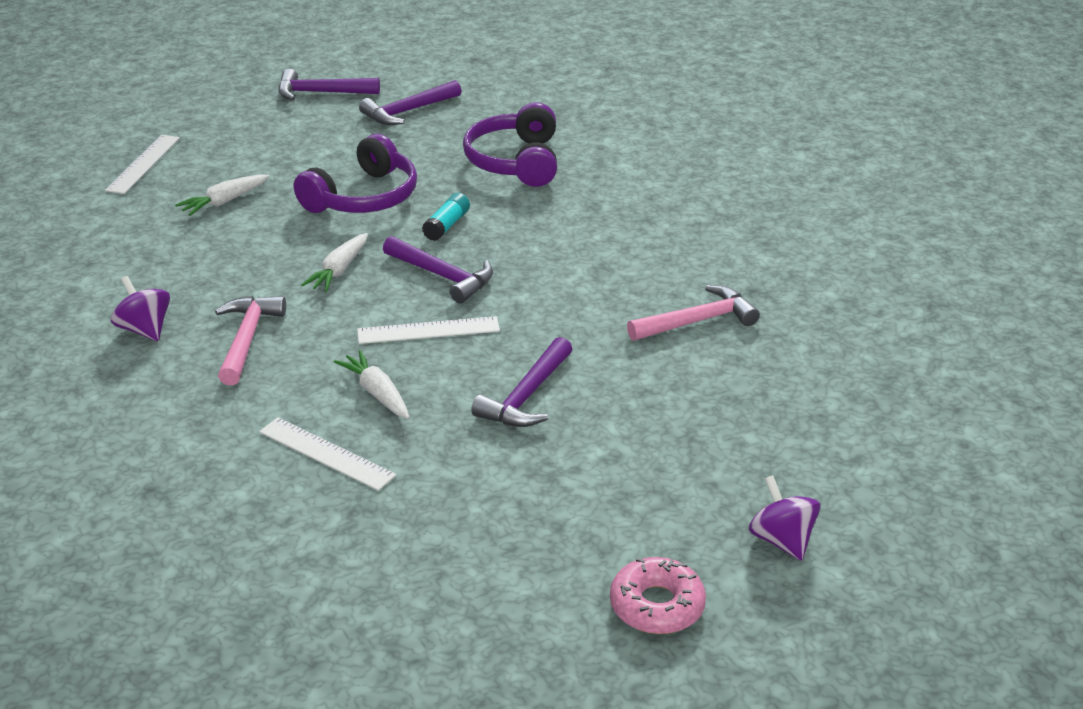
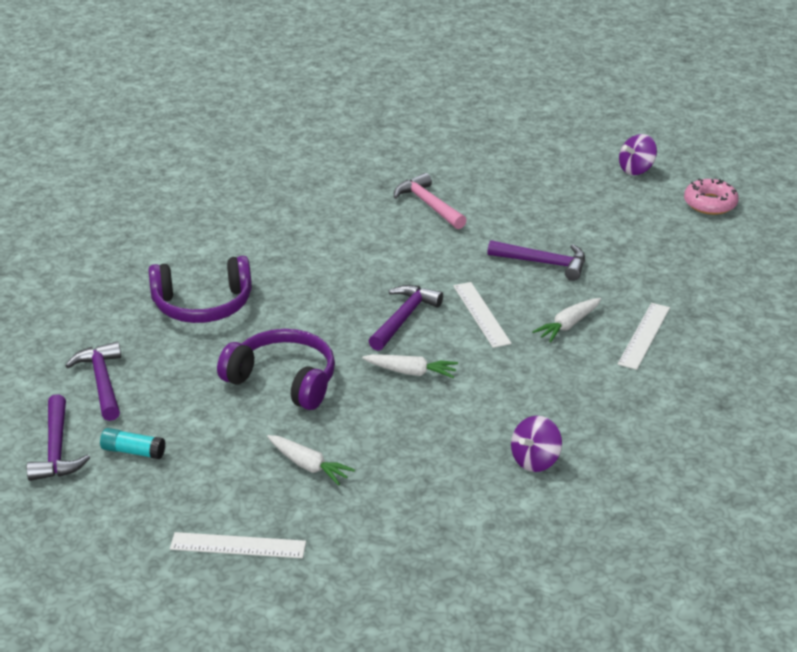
camera: 100 degrees left, 0 degrees up
pink hammer [215,296,286,385] -> none
purple hammer [359,80,461,125] -> purple hammer turned 150 degrees counterclockwise [65,341,121,421]
turquoise glue stick [422,193,470,241] -> turquoise glue stick moved to [100,428,165,459]

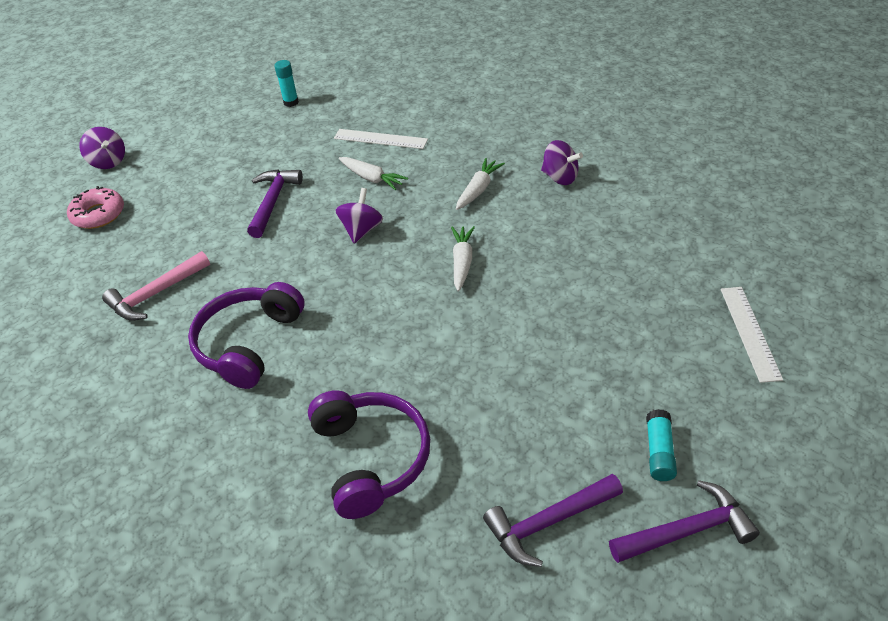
camera: 95 degrees left, 10 degrees up
purple headphones [217,329,335,410] -> purple headphones moved to [188,282,305,389]
white carrot [267,435,355,485] -> white carrot moved to [456,158,505,210]
purple hammer [369,285,443,351] -> none
white ruler [453,282,512,348] -> purple spinning top [336,188,383,243]
pink donut [684,178,739,215] -> pink donut moved to [67,186,124,229]
none -> turquoise glue stick [274,60,299,107]

